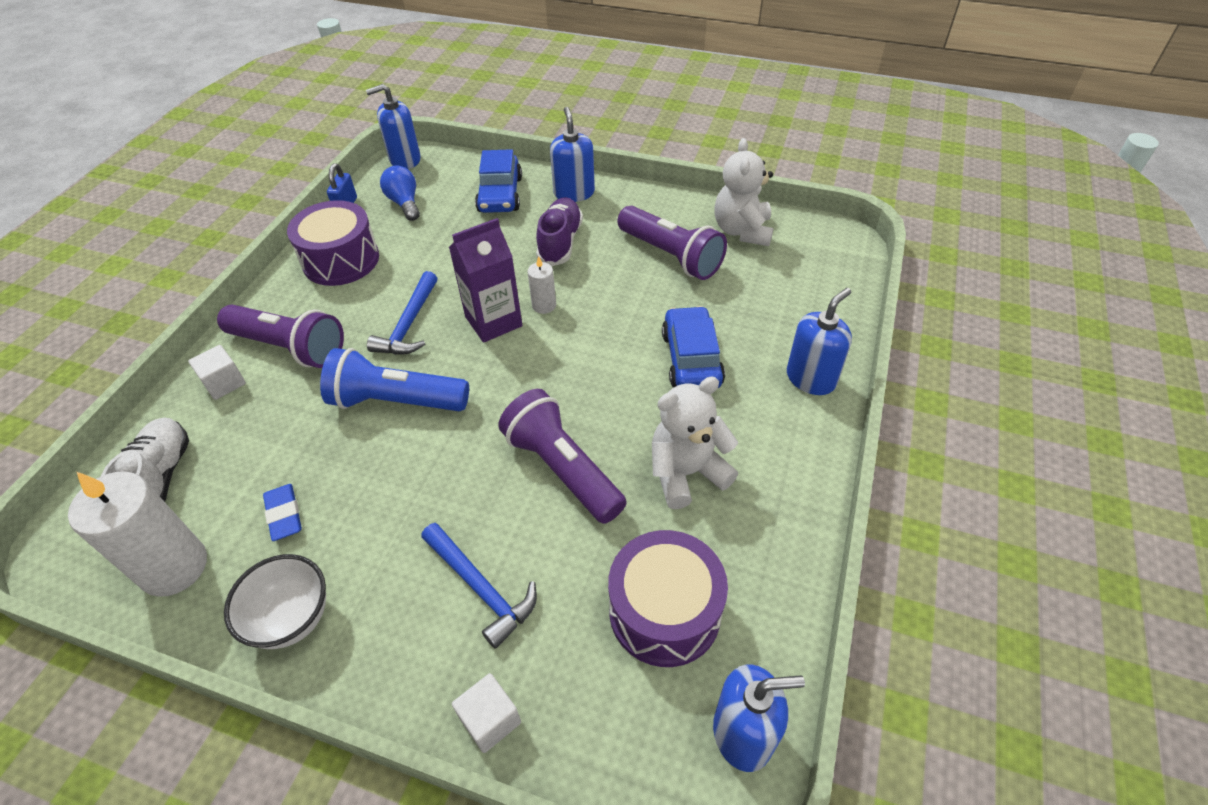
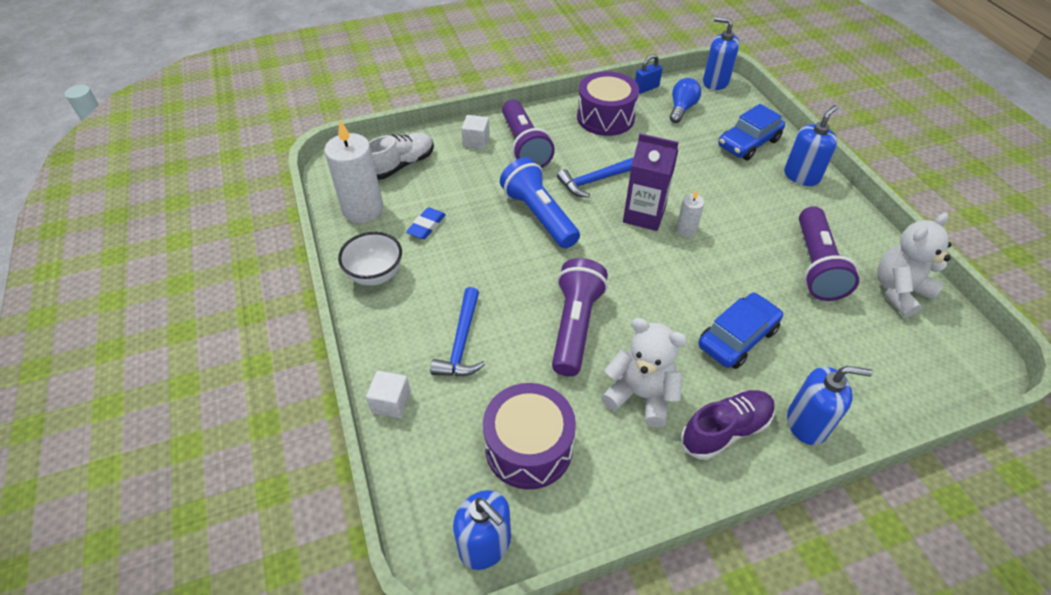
camera: 50 degrees right, 0 degrees up
purple shoe [536,197,583,266] -> purple shoe moved to [681,390,775,460]

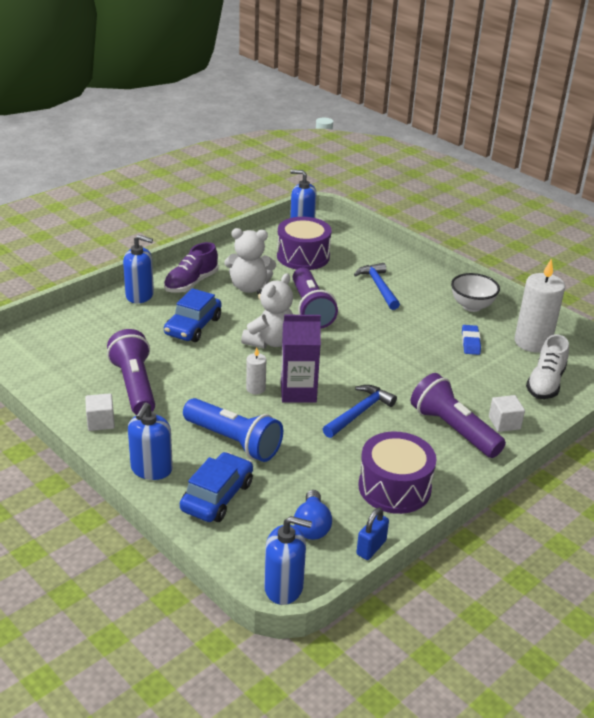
camera: 155 degrees right, 15 degrees down
white cube [366,370,411,418] -> white cube moved to [85,393,115,431]
blue flashlight [500,157,580,248] -> blue flashlight moved to [183,398,283,462]
blue soap dispenser [787,366,873,445] -> blue soap dispenser turned 150 degrees counterclockwise [123,235,154,304]
white teddy bear [877,213,951,318] -> white teddy bear moved to [241,273,293,349]

